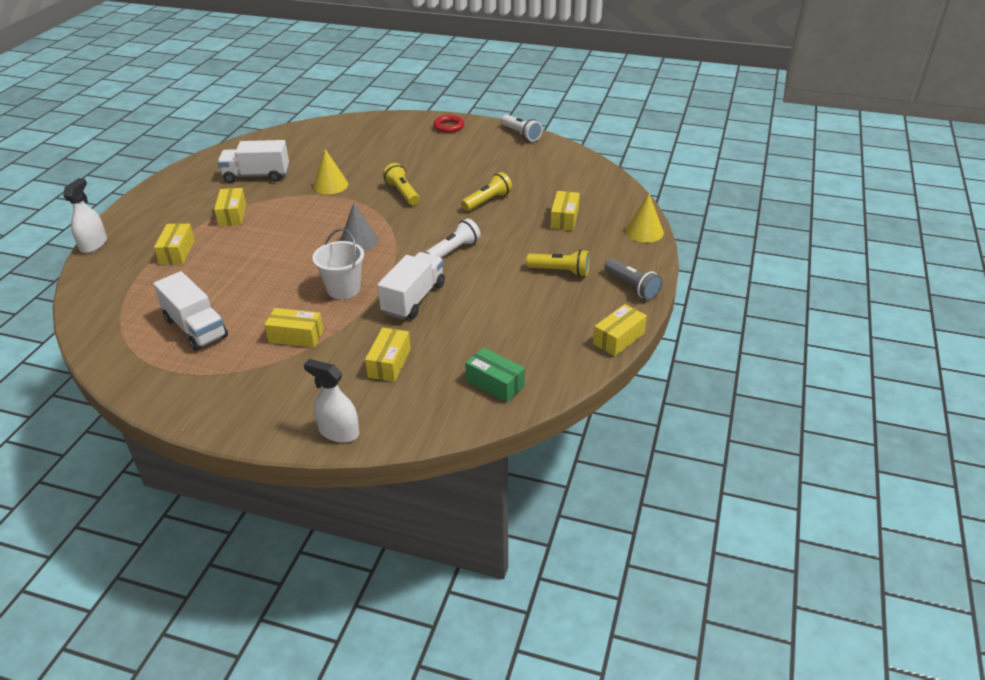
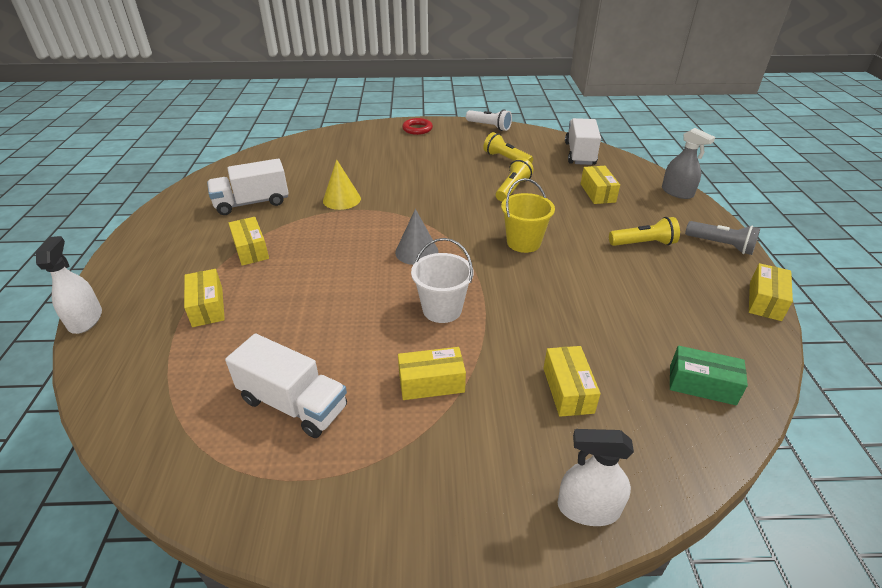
camera: 20 degrees left, 0 degrees up
white truck [377,252,445,320] -> white truck moved to [565,118,601,165]
yellow flashlight [383,163,419,205] -> yellow flashlight moved to [483,132,533,163]
white flashlight [426,218,481,258] -> yellow bucket [501,178,555,253]
yellow cone [625,194,664,243] -> grey spray bottle [662,128,715,199]

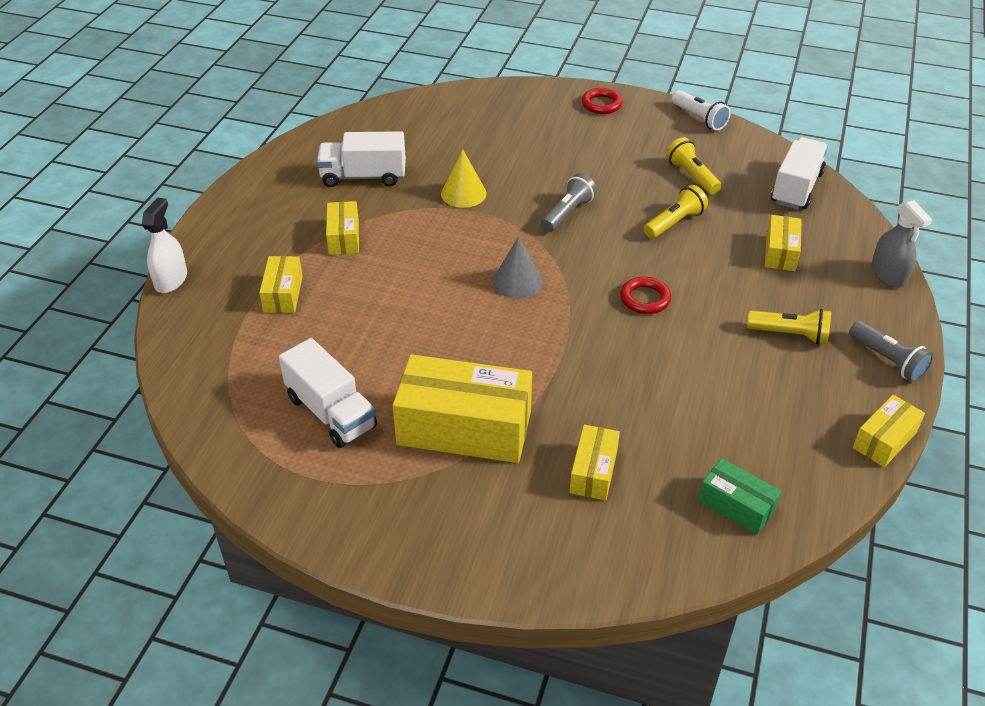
camera: 20 degrees right, 5 degrees up
yellow box [398,347,466,400] -> yellow box [393,354,532,463], size x1.97
white bucket [411,238,474,323] -> none
yellow bucket [501,178,555,253] -> red ring [620,277,671,314]
white spray bottle [558,429,634,526] -> none
none -> grey flashlight [541,173,597,232]

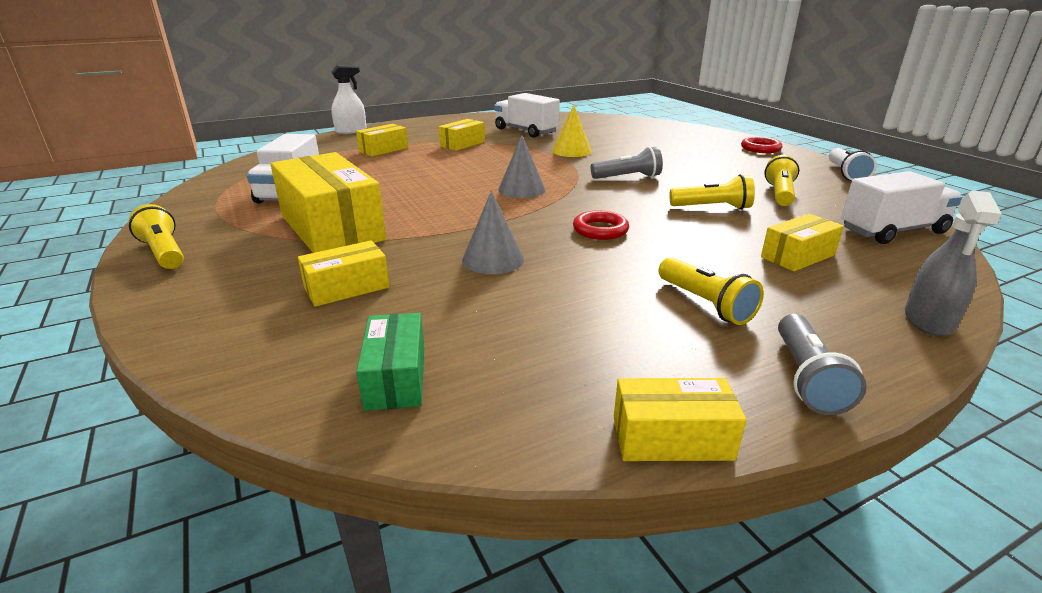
camera: 45 degrees right, 15 degrees down
none -> yellow flashlight [129,204,184,269]
none -> grey cone [462,191,524,274]

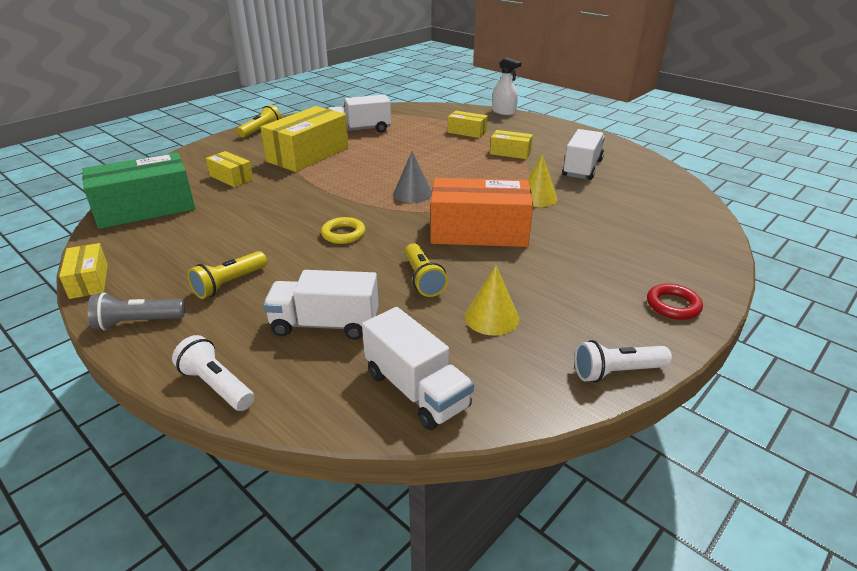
camera: 70 degrees right, 5 degrees up
green box [356,313,424,411] -> green box [82,152,195,229], size x1.97
grey cone [462,191,524,274] -> none
red ring [573,210,629,240] -> yellow ring [321,217,366,244]
grey flashlight [591,147,663,179] -> orange box [431,178,533,247]
yellow box [761,214,844,272] -> white truck [263,270,379,340]
yellow flashlight [764,155,799,206] -> yellow cone [465,265,519,336]
grey spray bottle [905,191,1002,336] -> white flashlight [172,335,254,411]

